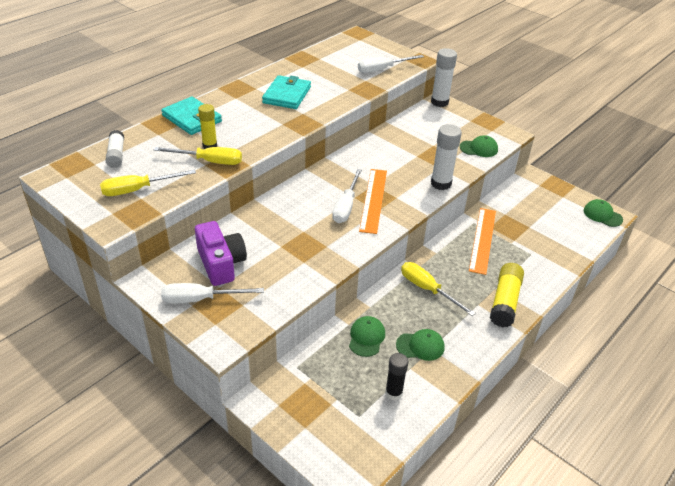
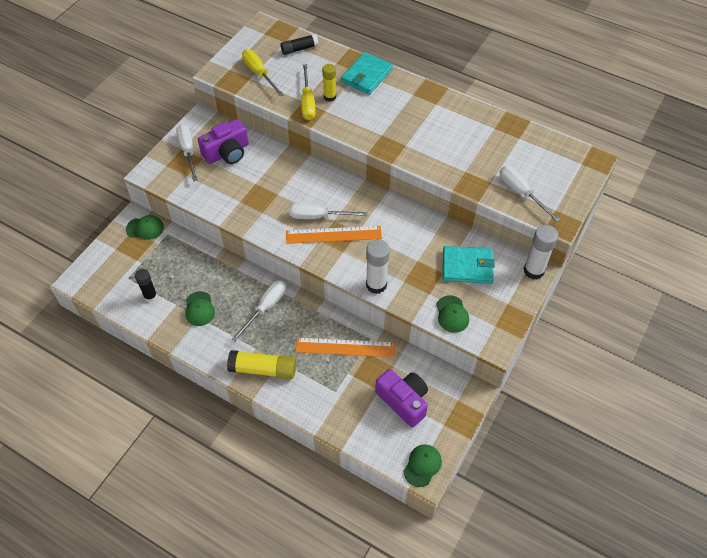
camera: 80 degrees right, 15 degrees up
white glue stick [105,130,124,168] -> black glue stick [280,34,319,55]
turquoise wallet [262,75,311,109] -> turquoise wallet moved to [443,246,495,284]
green cap [349,316,385,357] -> green cap moved to [126,215,164,240]
yellow screwdriver [401,262,476,316] -> white screwdriver [232,280,286,342]
none -> purple camera [375,369,428,427]

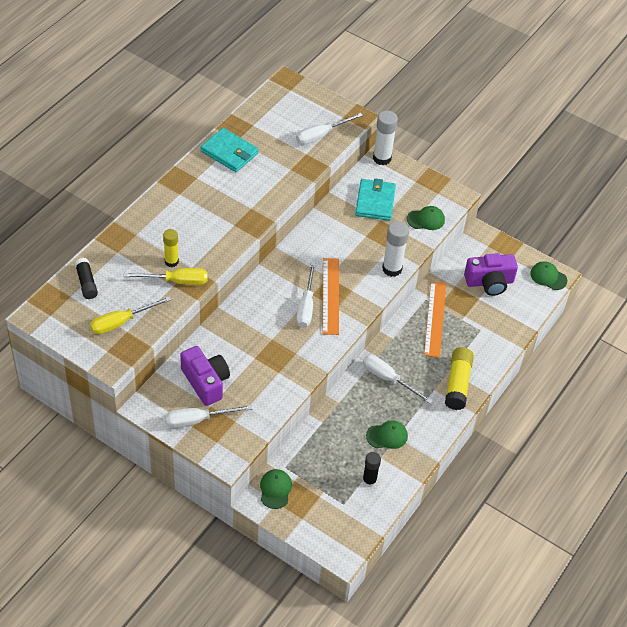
camera: 90 degrees left, 5 degrees down
turquoise wallet [341,52,393,95] -> turquoise wallet moved to [201,128,259,172]
purple camera [375,369,428,427] -> purple camera turned 150 degrees counterclockwise [464,253,518,296]

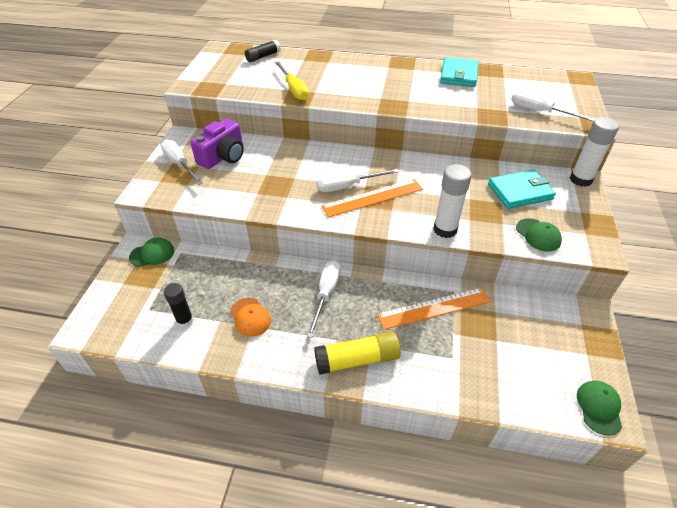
camera: 70 degrees right, 5 degrees down
yellow screwdriver [90,296,171,334] -> none
yellow glue stick [163,229,179,267] -> none
green cap [366,421,408,449] -> orange cap [230,298,271,337]
purple camera [464,253,518,296] -> none

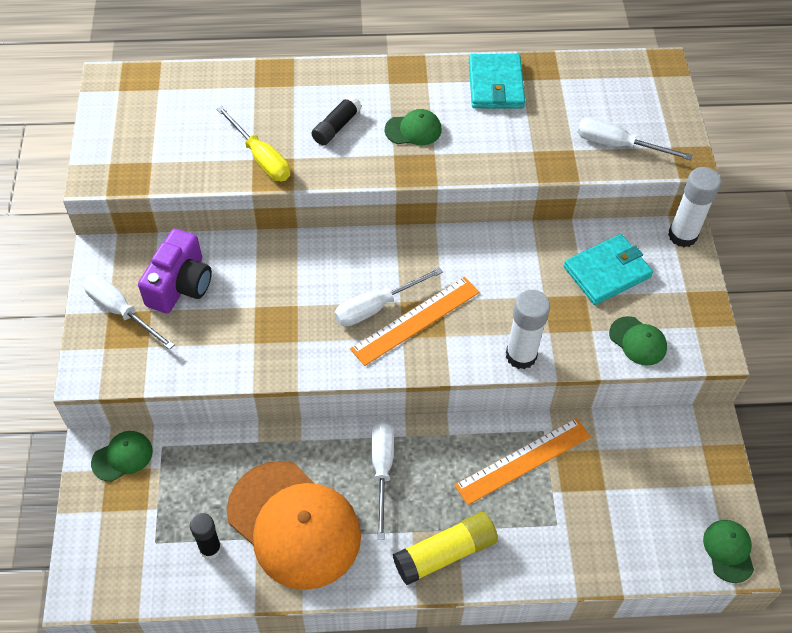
camera: 15 degrees left, 10 degrees up
orange cap [230,298,271,337] -> orange cap [227,461,361,590], size x2.28
black glue stick [245,40,281,62] -> black glue stick moved to [312,95,362,145]
none -> green cap [385,109,441,145]

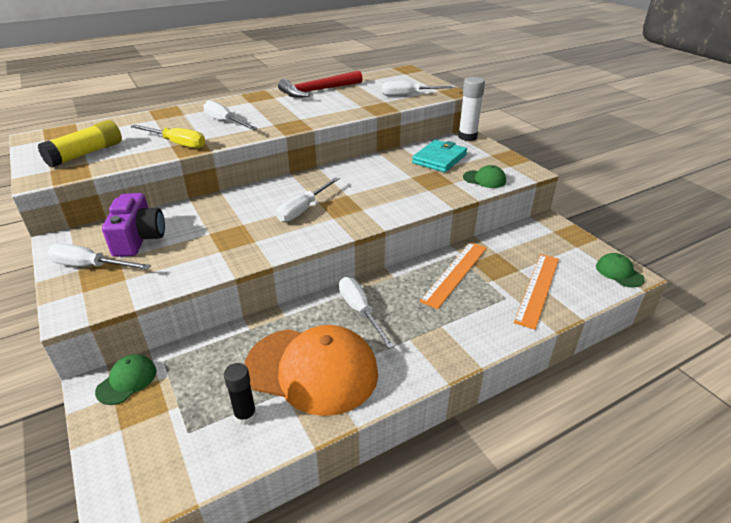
camera: 25 degrees left, 20 degrees down
black glue stick [312,95,362,145] -> white screwdriver [203,100,257,130]
orange ruler [350,277,480,366] -> orange ruler moved to [514,254,559,330]
green cap [385,109,441,145] -> none
yellow glue stick [393,512,498,585] -> yellow glue stick moved to [38,120,122,168]
turquoise wallet [469,54,525,109] -> red hammer [278,70,363,98]
white glue stick [506,290,550,369] -> none

